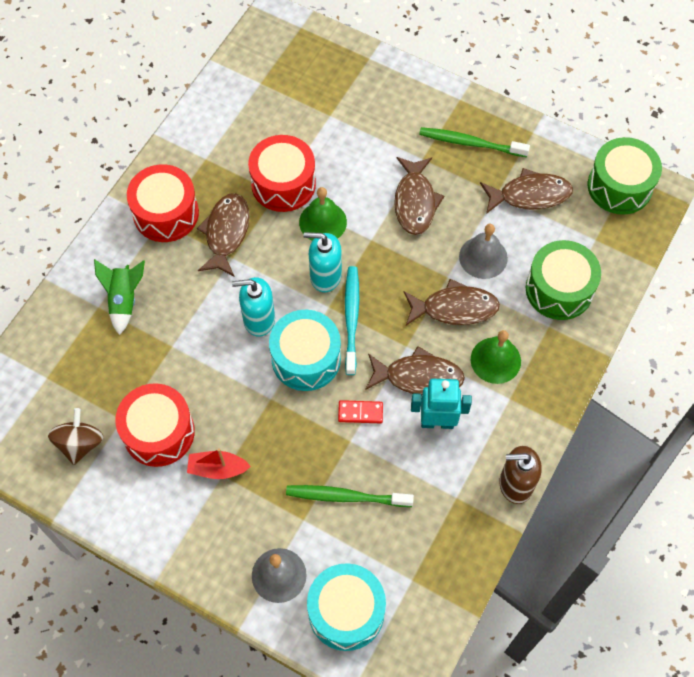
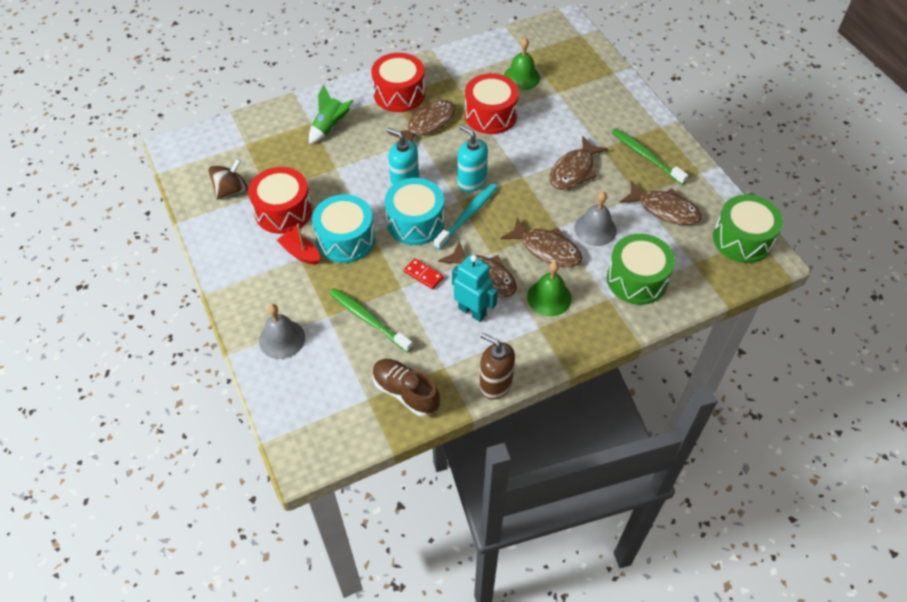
camera: 35 degrees right, 10 degrees down
green bell [299,187,347,241] -> green bell moved to [504,37,540,90]
turquoise drum [307,563,386,651] -> turquoise drum moved to [312,194,375,263]
none -> brown shoe [372,359,440,416]

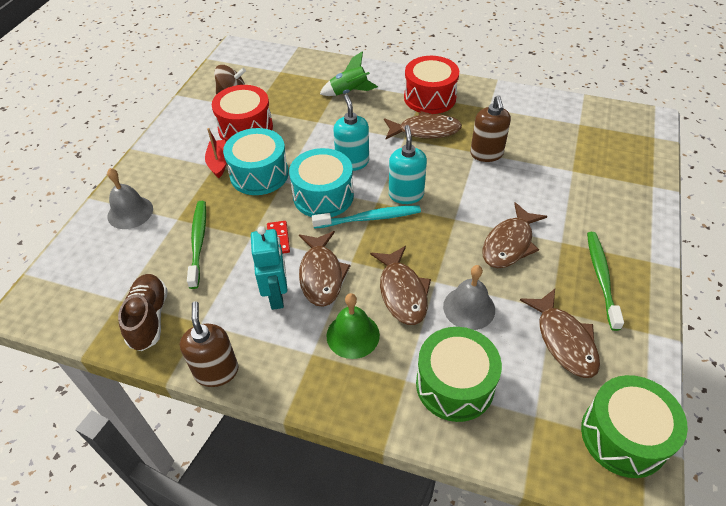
camera: 45 degrees right, 5 degrees down
red drum [465,73,519,134] -> brown soap dispenser [470,96,511,162]
green bell [504,37,540,90] -> none
brown fish [550,136,608,190] -> brown fish turned 45 degrees counterclockwise [482,202,547,268]

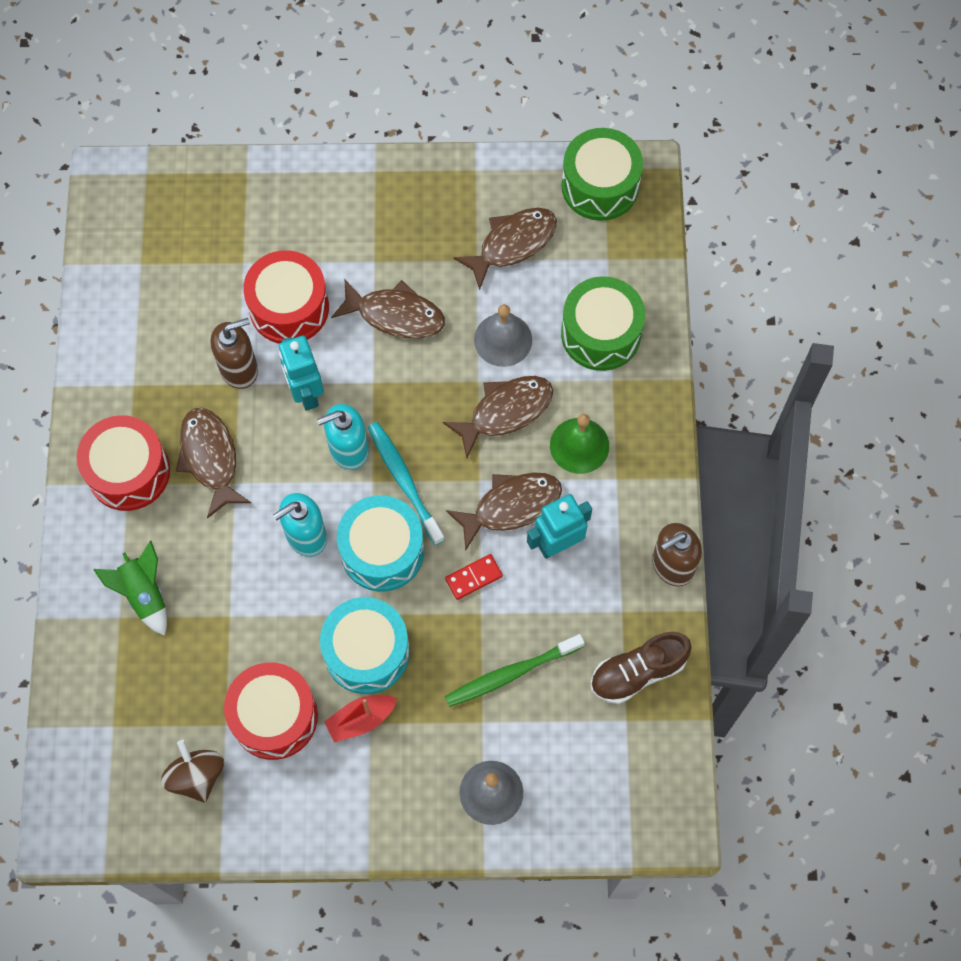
camera: 110 degrees left, 20 degrees up
green toothbrush [587,232,624,331] -> none
none -> red drum [243,250,329,344]
none -> turquoise robot [279,336,324,411]

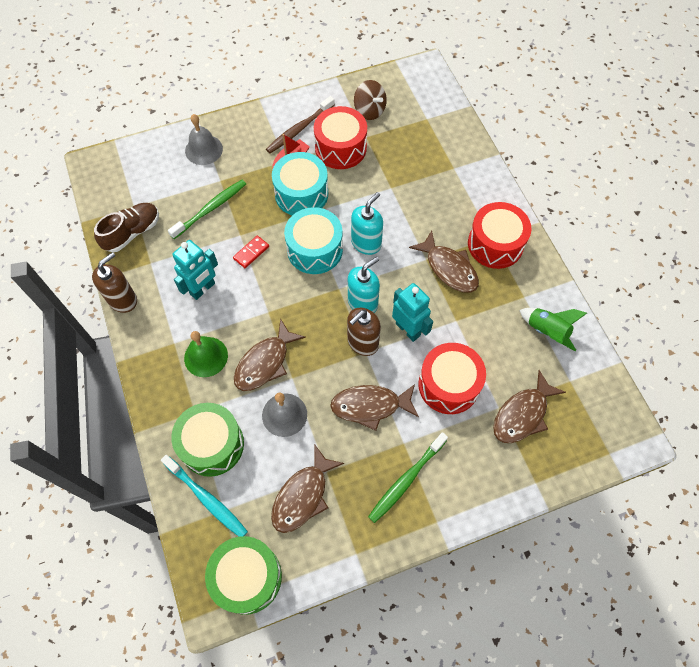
camera: 160 degrees right, 5 degrees down
green rocket [93,541,167,636] -> green rocket moved to [520,308,587,351]
brown soap dispenser [210,318,258,389] -> brown soap dispenser moved to [347,308,381,356]
turquoise toothbrush [368,422,445,545] -> turquoise toothbrush moved to [161,455,248,536]
brown fish [446,472,562,551] -> brown fish moved to [493,370,566,443]
none -> brown toothbrush [266,96,335,153]
none -> green toothbrush [368,432,448,523]

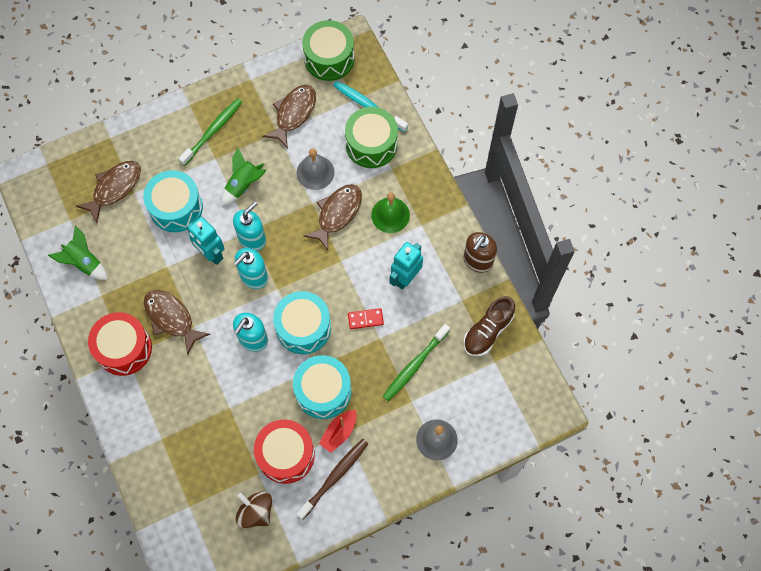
camera: 175 degrees right, 5 degrees up
red domino [233,236,269,268] -> red domino turned 45 degrees clockwise [348,308,384,329]
brown fish [330,384,419,431] -> green rocket [222,148,267,205]
brown soap dispenser [347,308,381,356] -> turquoise soap dispenser [233,202,266,251]
red drum [418,343,486,414] -> turquoise drum [143,170,203,232]

